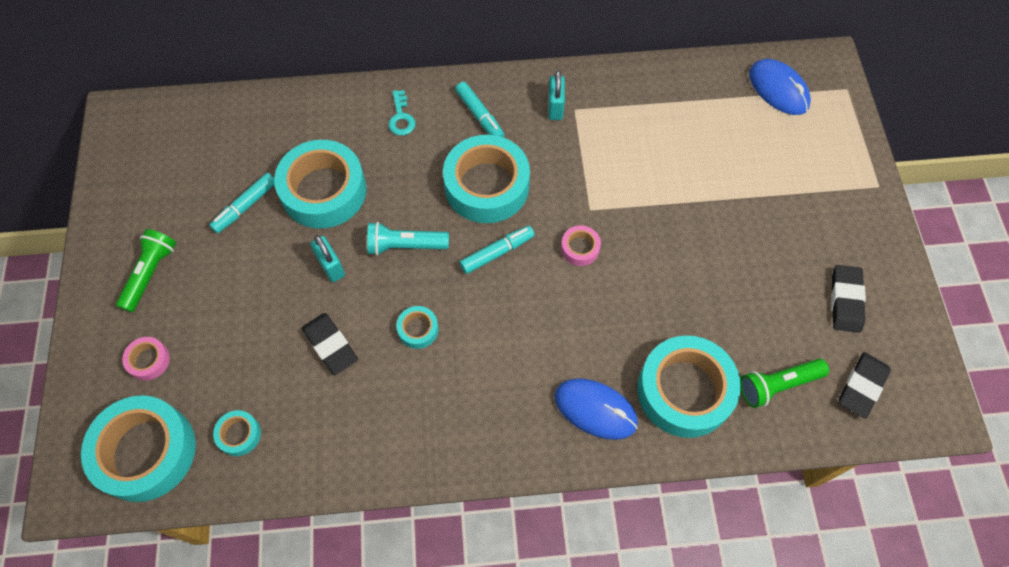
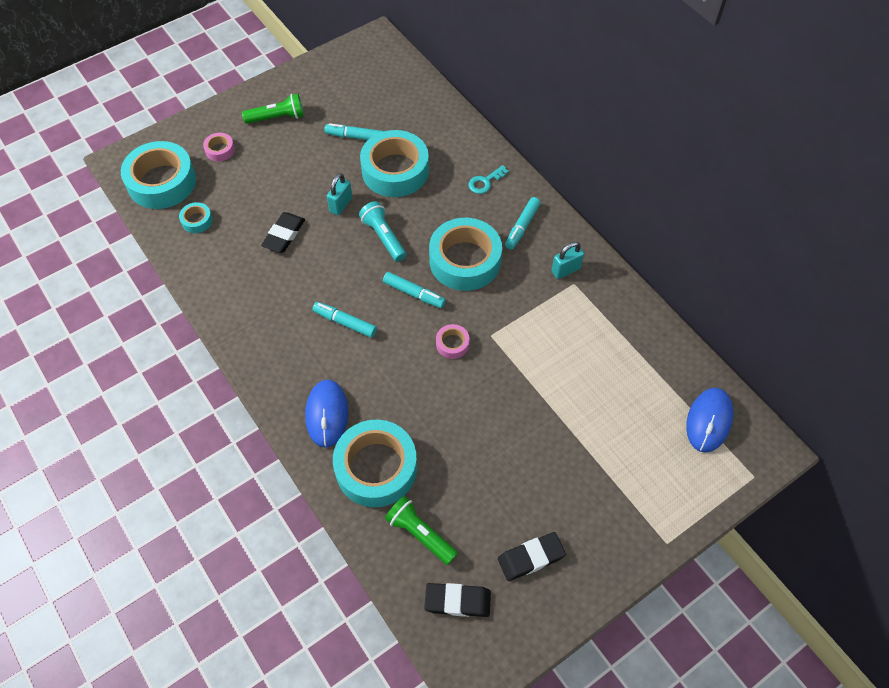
camera: 60 degrees right, 5 degrees down
turquoise tape [397,306,438,349] -> none
none -> turquoise marker [313,302,377,338]

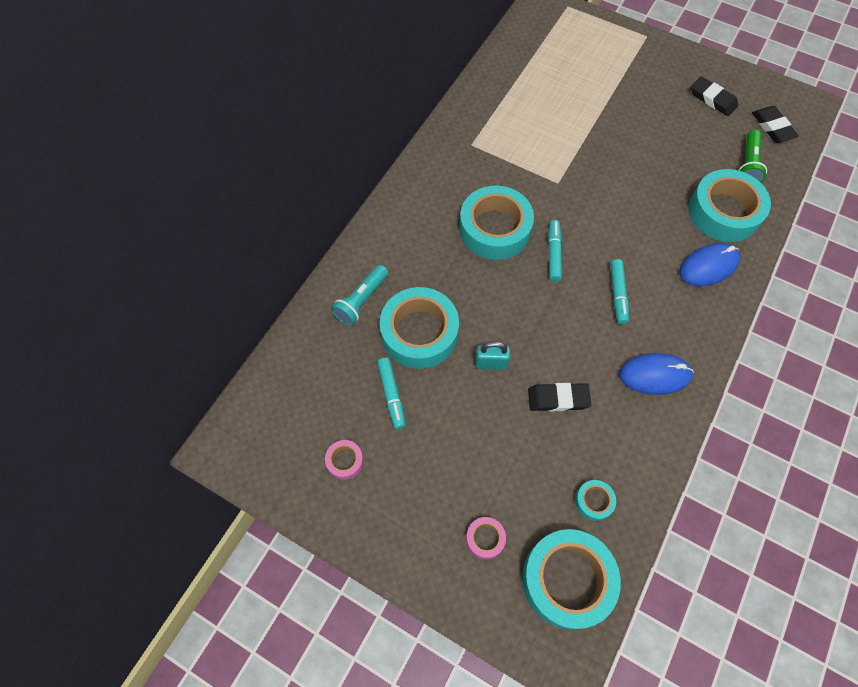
camera: 115 degrees left, 5 degrees up
green flashlight [242,94,304,124] -> none
turquoise flashlight [359,201,406,262] -> turquoise flashlight moved to [331,265,388,326]
pink tape [436,324,470,359] -> pink tape moved to [325,440,364,480]
turquoise key [468,165,509,194] -> none
turquoise marker [505,197,541,250] -> none
turquoise padlock [551,242,584,279] -> none
blue mouse [686,388,733,453] -> blue mouse moved to [619,353,694,395]

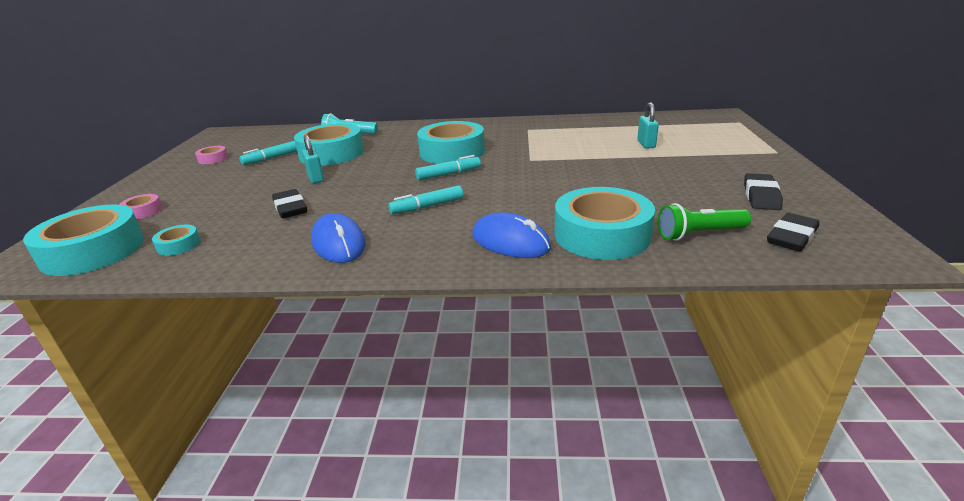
camera: 65 degrees right, 35 degrees down
none -> turquoise padlock [637,102,659,149]

